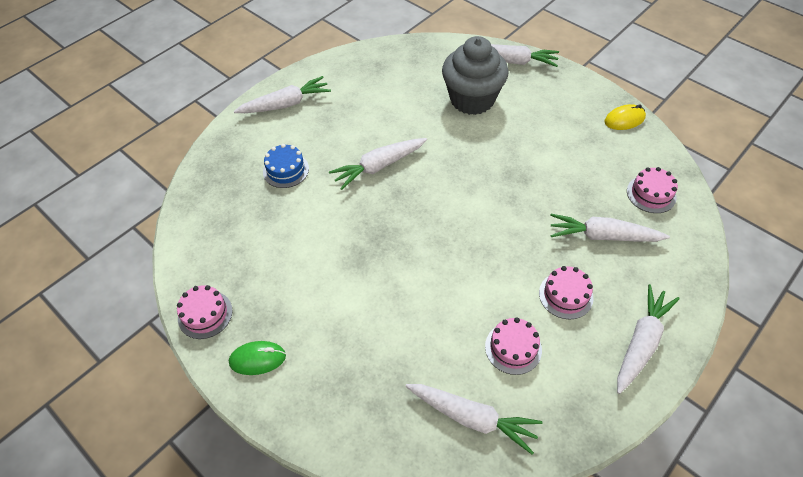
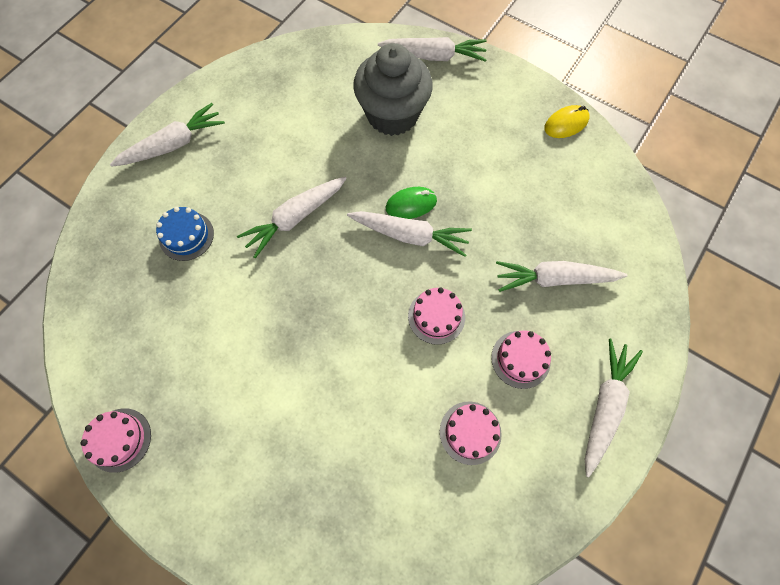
camera: 10 degrees left, 15 degrees up
green mouse [229,341,286,375] -> green mouse moved to [386,187,437,219]
white carrot [406,384,542,455] -> white carrot moved to [347,211,472,257]
pink cake [627,167,678,213] -> pink cake moved to [408,288,465,345]

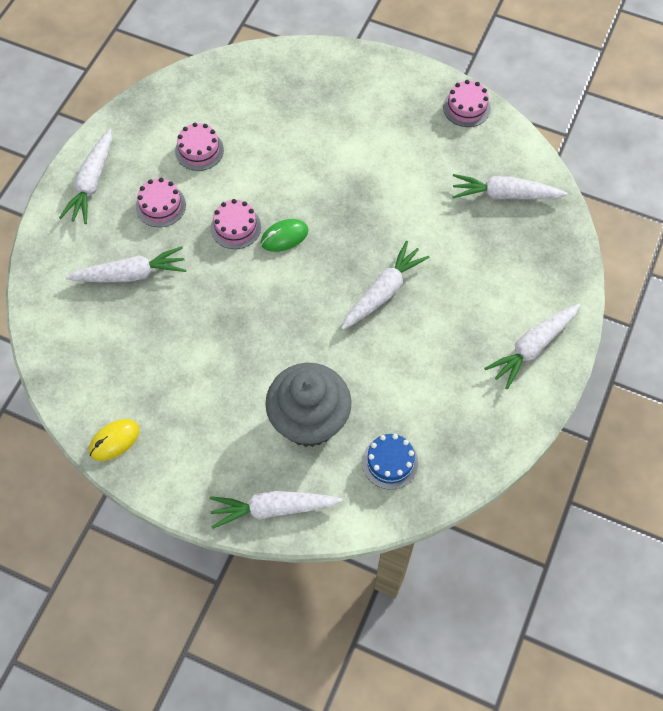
camera: 170 degrees right, 5 degrees down
blue cake [156,207,214,261] -> blue cake moved to [362,434,418,490]
white carrot [347,211,472,257] -> white carrot moved to [452,174,568,200]
green mouse [386,187,437,219] -> green mouse moved to [261,219,308,252]

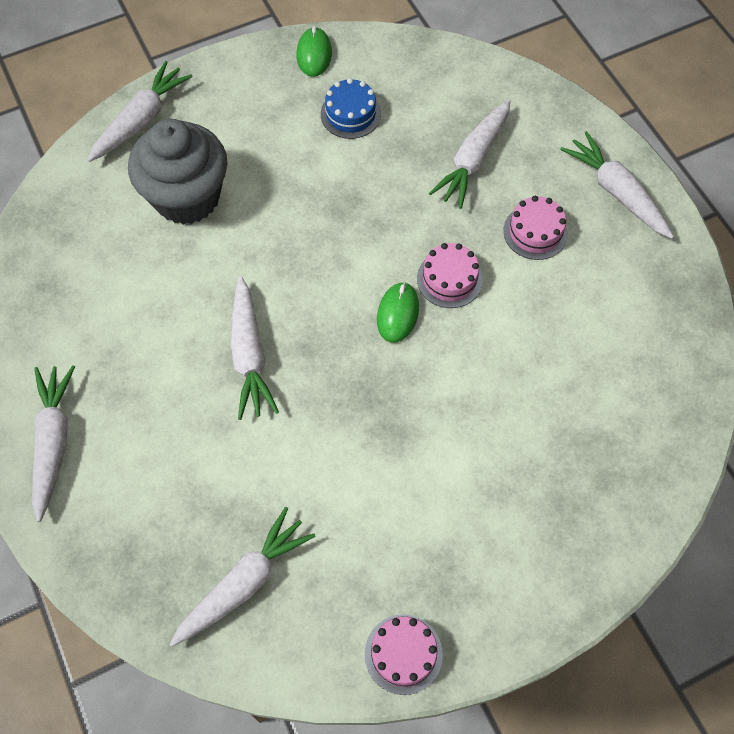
camera: 130 degrees right, 0 degrees up
yellow mouse [89,419,140,461] -> green mouse [296,26,332,77]
pink cake [175,123,224,171] -> none
blue cake [362,434,418,490] -> blue cake moved to [321,78,381,139]

